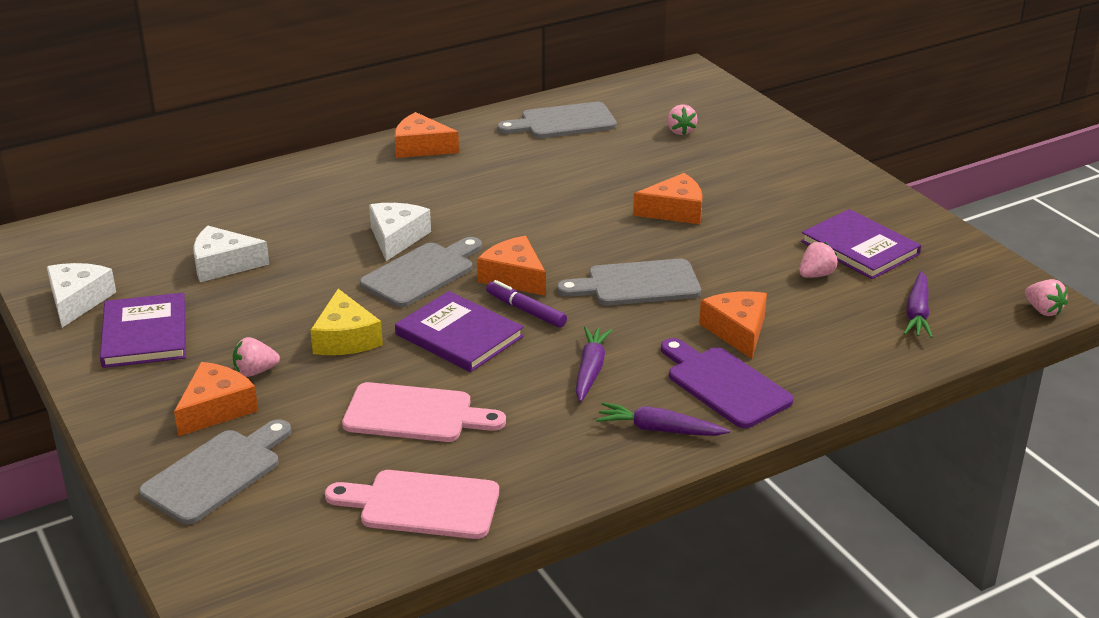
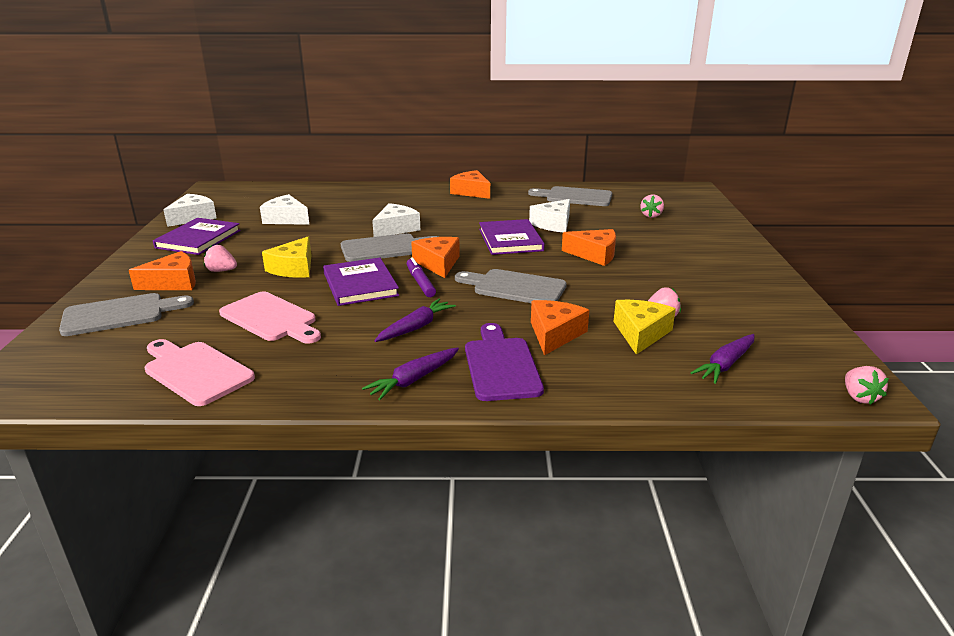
camera: 30 degrees right, 5 degrees down
purple carrot [596,402,730,436] -> purple carrot turned 90 degrees counterclockwise [362,348,459,400]
purple book [801,209,921,279] -> purple book moved to [479,219,545,255]
none -> white cheese [529,199,570,232]
none -> yellow cheese [613,300,676,355]

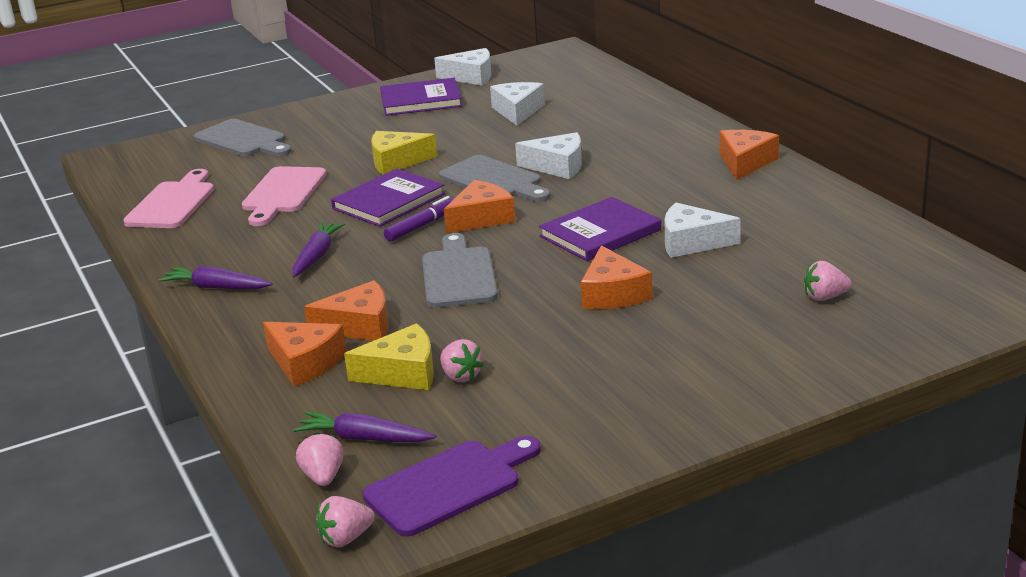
camera: 65 degrees right, 0 degrees up
orange cheese [129,251,196,290] -> orange cheese moved to [263,322,346,386]
pink strawberry [204,245,237,272] -> pink strawberry moved to [296,432,344,486]
purple carrot [374,299,456,342] -> purple carrot turned 90 degrees counterclockwise [292,222,345,277]
purple cutting board [465,323,544,401] -> purple cutting board moved to [363,436,541,537]
grey cutting board [528,186,612,206] -> none

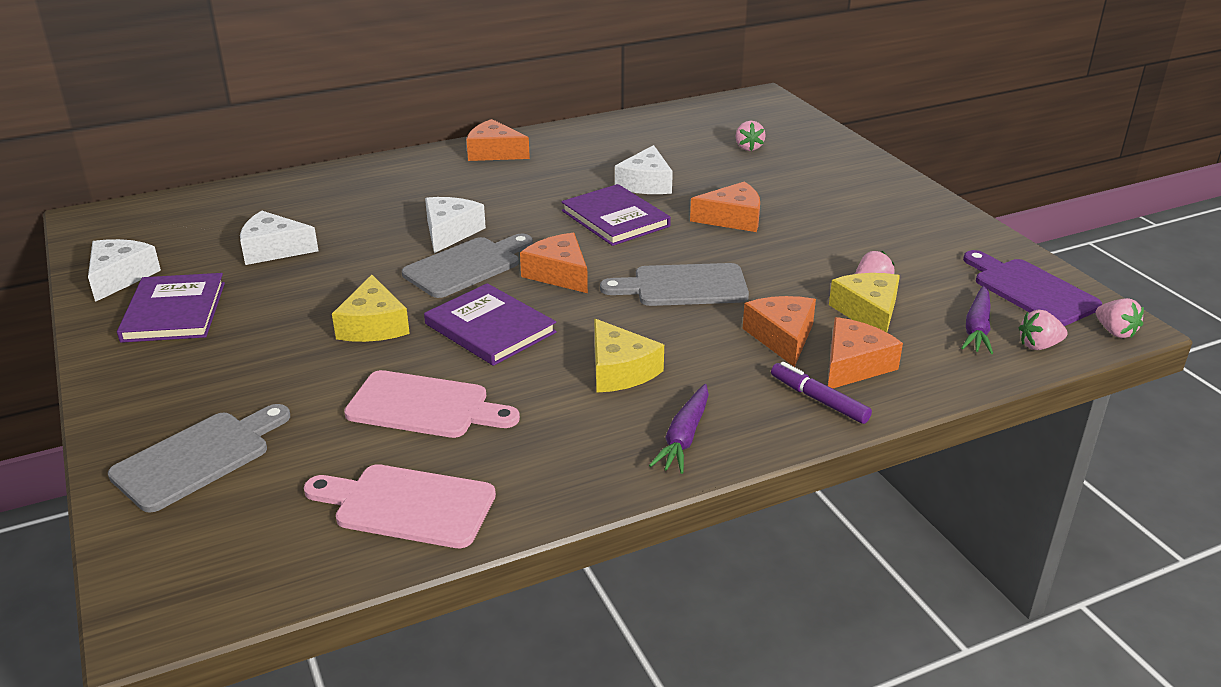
camera: 90 degrees left, 5 degrees up
purple carrot [292,222,345,277] -> yellow cheese [594,319,664,393]
purple marker [384,196,454,242] -> purple marker moved to [771,362,872,424]

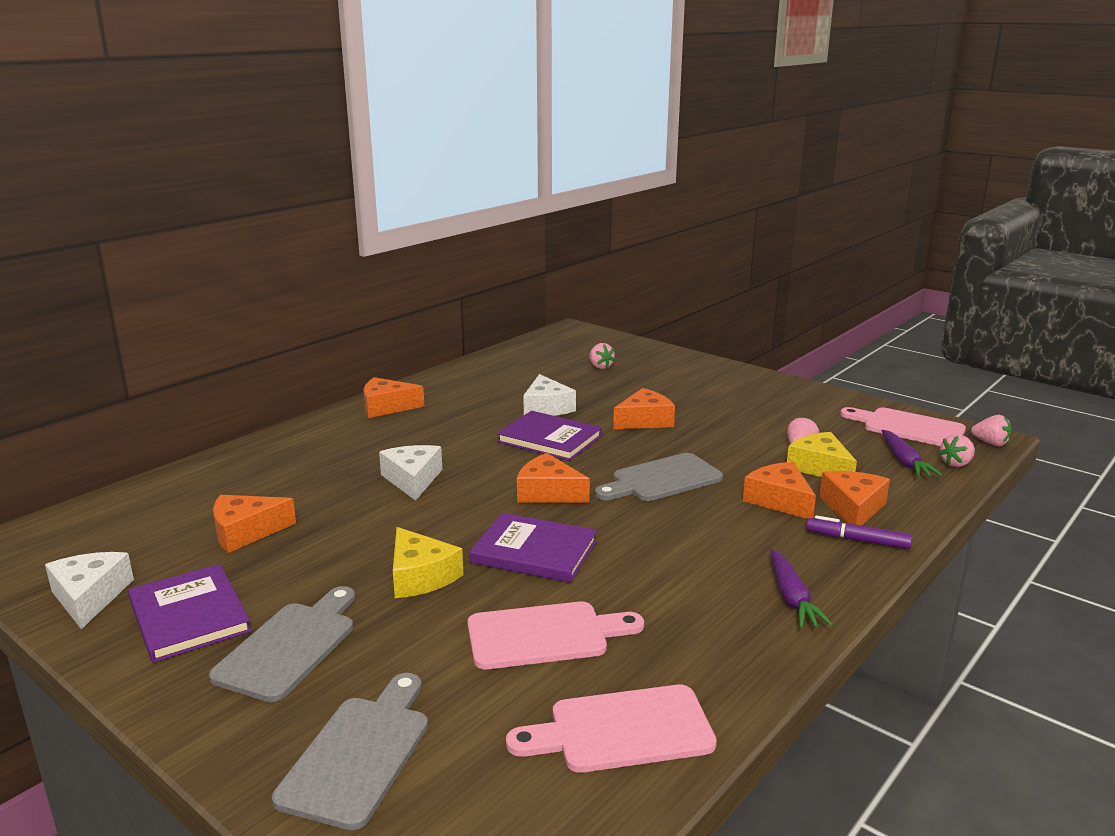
camera: 25 degrees left, 10 degrees down
white cheese [240,211,319,265] -> orange cheese [213,495,296,553]
grey cutting board [402,234,533,298] -> grey cutting board moved to [209,586,355,702]
yellow cheese [594,319,664,393] -> none
purple cutting board [963,250,1102,326] -> pink cutting board [840,407,966,446]

